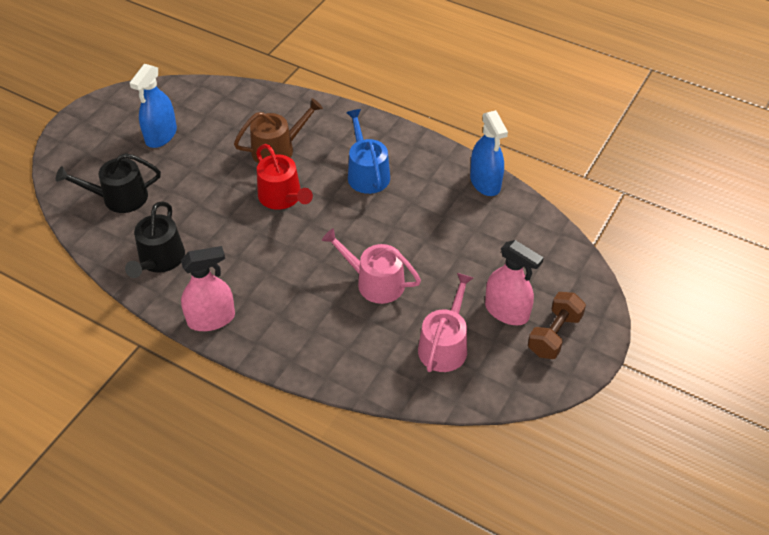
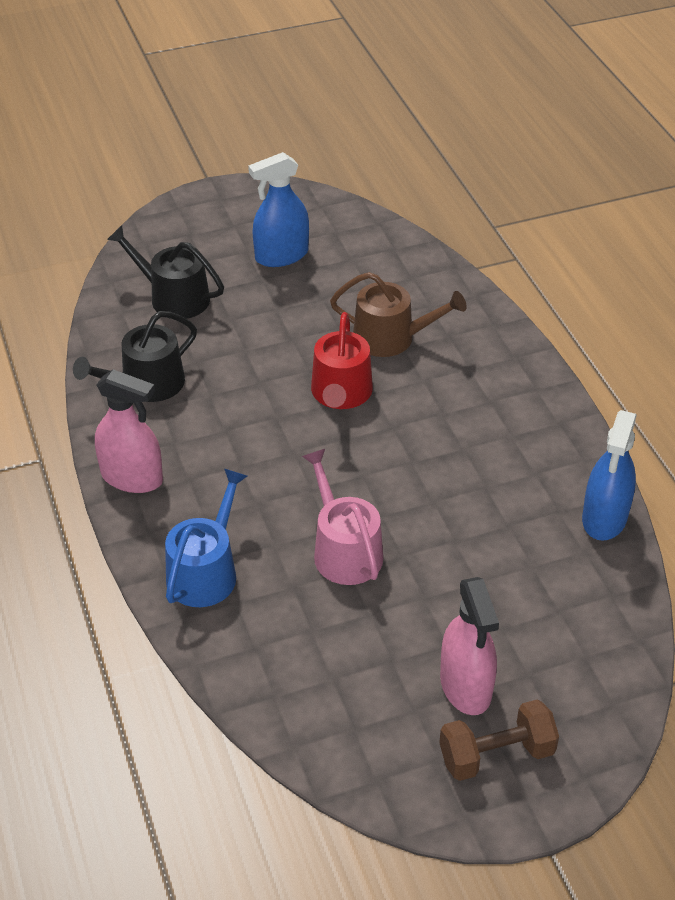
camera: 40 degrees right, 5 degrees down
blue watering can [346,109,390,194] -> blue watering can moved to [165,468,247,607]
pink watering can [418,273,473,372] -> none

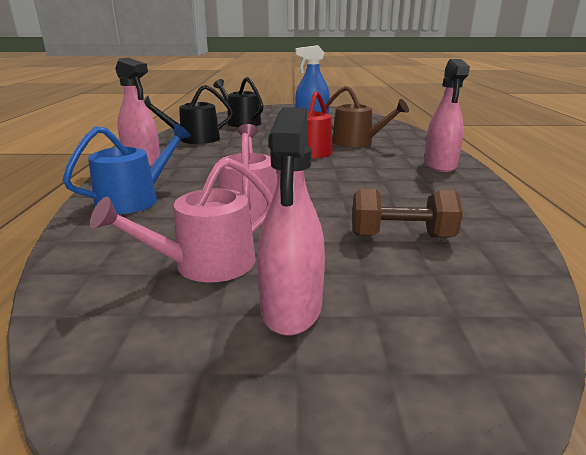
camera: 20 degrees right, 20 degrees down
brown dumbbell [439,700,559,781] -> brown dumbbell moved to [352,189,463,238]
blue spray bottle [582,410,637,541] -> none
none -> pink watering can [90,157,273,282]
none -> pink spray bottle [424,59,470,172]

